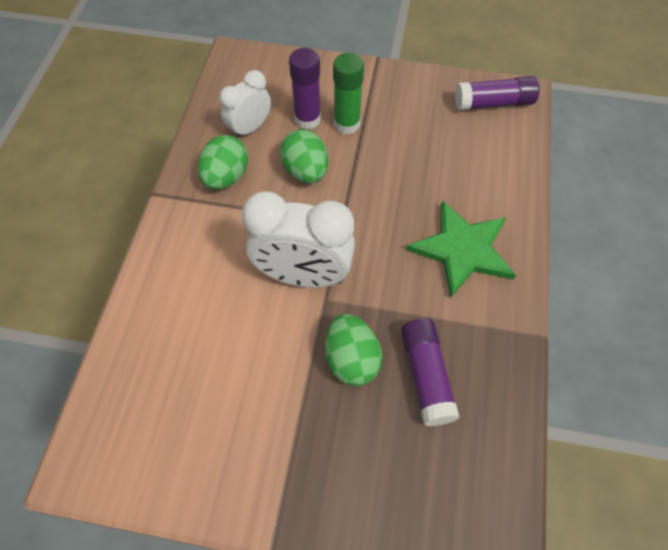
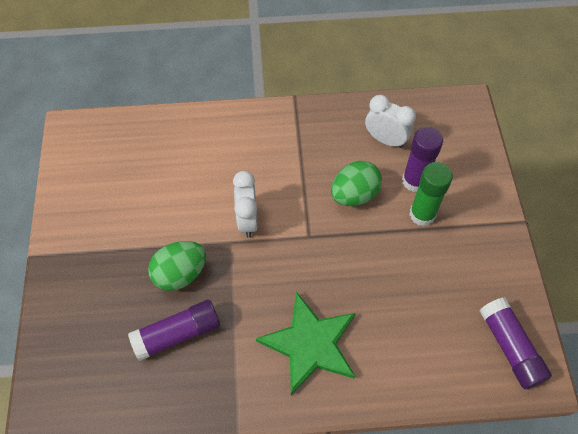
camera: 75 degrees right, 0 degrees up
green egg [198,135,248,190] -> none
white clock [242,191,355,288] -> white clock [233,171,258,238], size x0.60

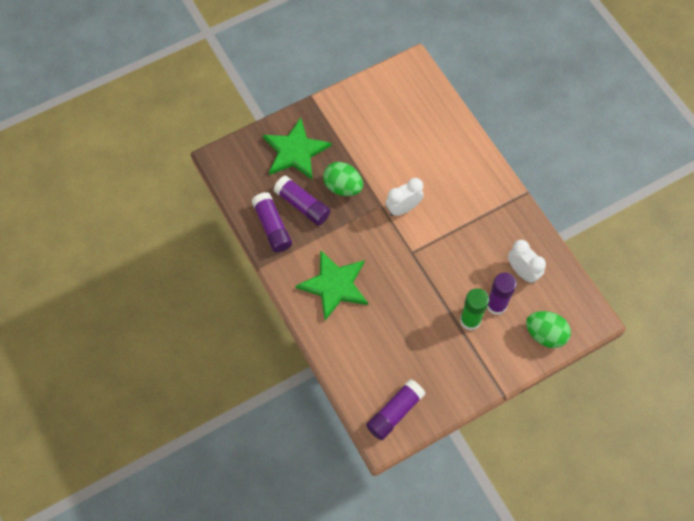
camera: 65 degrees right, 5 degrees up
green egg [331,161,382,206] -> green egg moved to [526,311,571,348]
white clock [365,95,416,148] -> white clock turned 45 degrees counterclockwise [508,240,546,283]
none -> purple glue stick [252,192,292,253]
none -> green star [263,118,332,180]

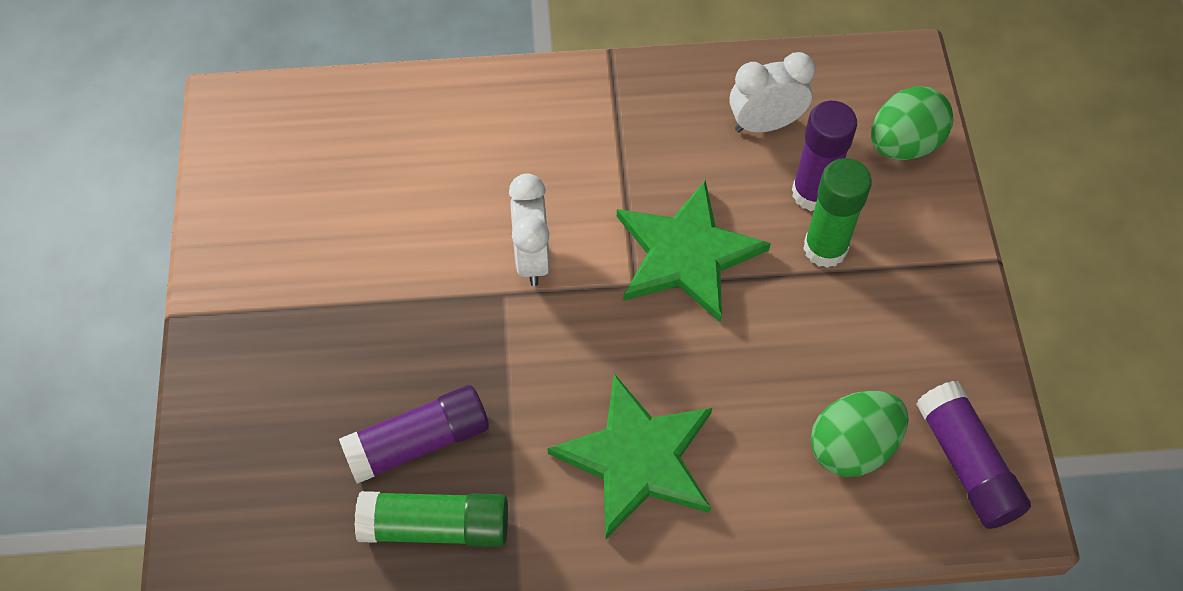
camera: 65 degrees left, 5 degrees down
purple glue stick [252,192,292,253] -> green glue stick [354,491,508,547]
green star [263,118,332,180] -> green star moved to [617,180,771,323]
green egg [323,162,363,196] -> green egg moved to [811,391,908,477]

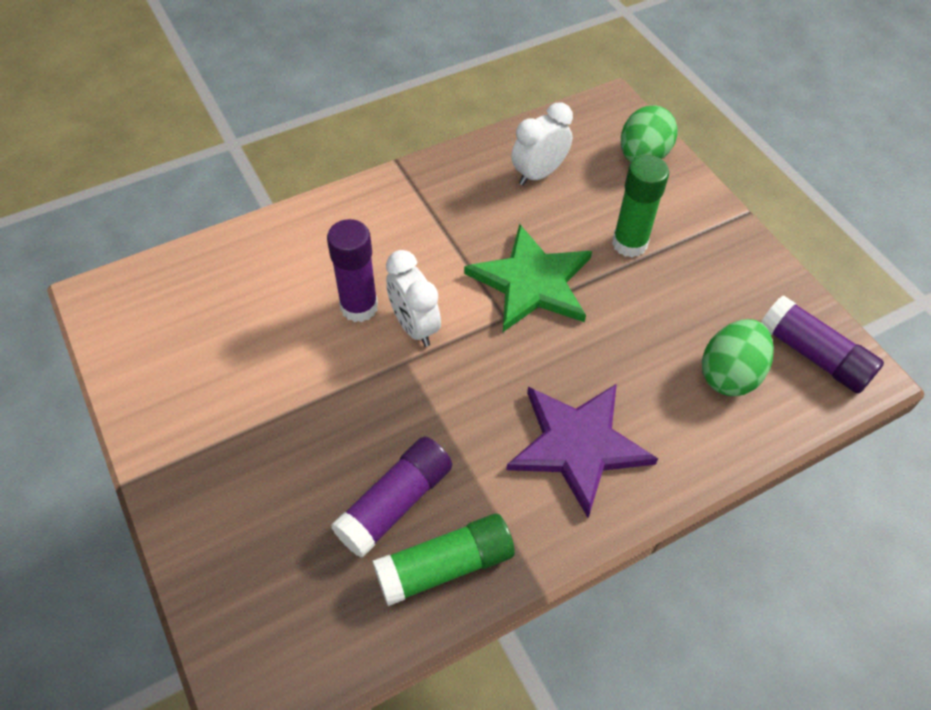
camera: 25 degrees left, 5 degrees down
green star [547,374,712,539] -> purple star [506,384,658,518]
purple glue stick [792,101,857,211] -> purple glue stick moved to [327,219,378,322]

